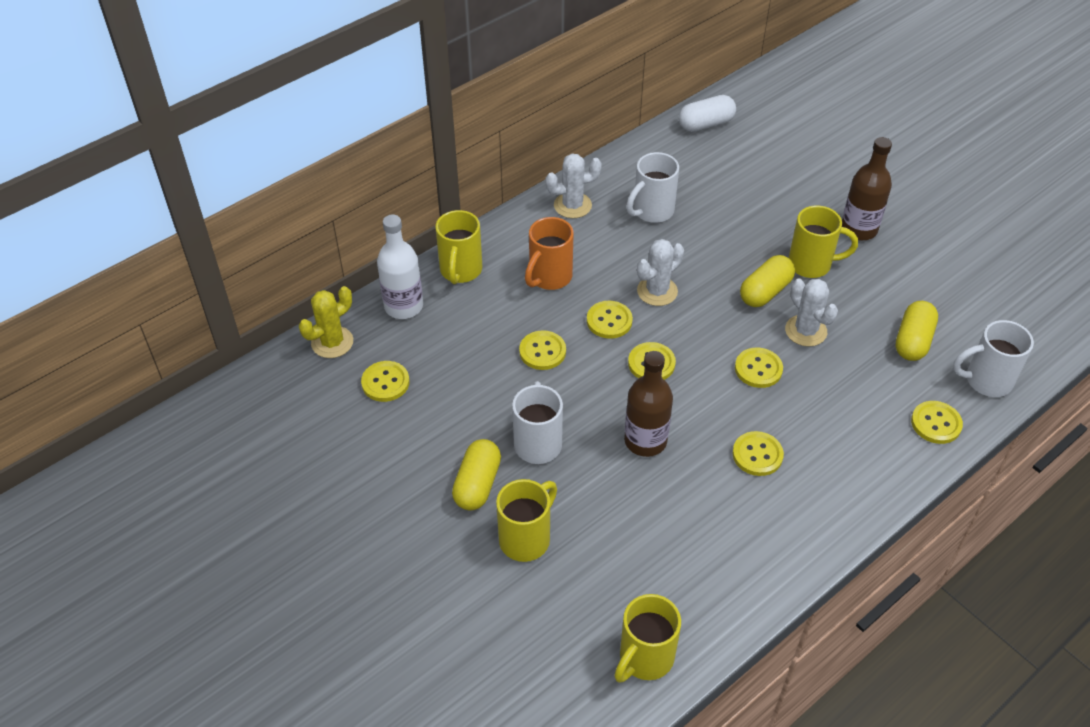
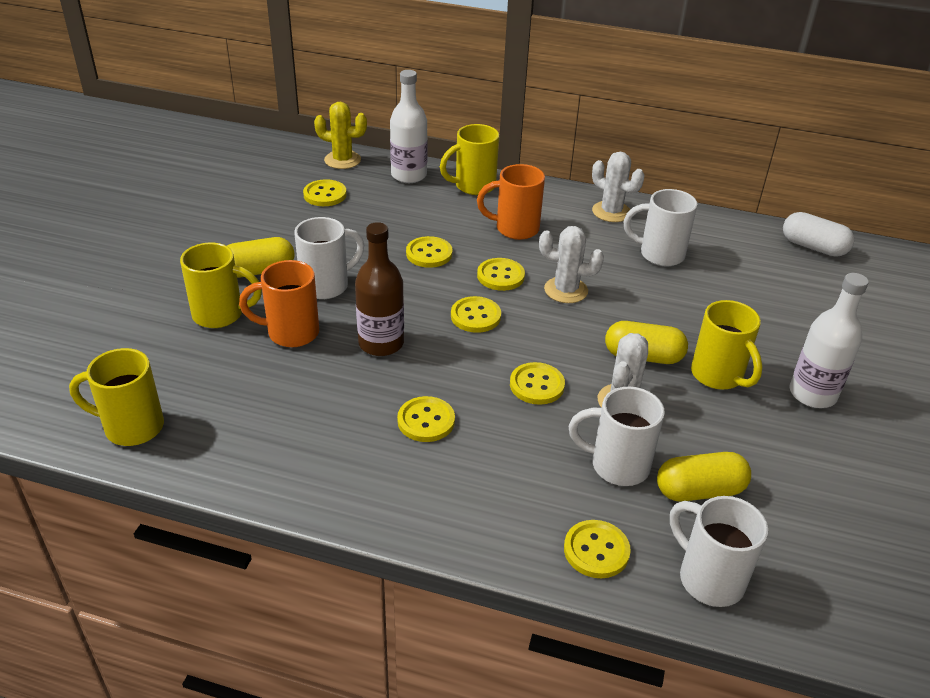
camera: 55 degrees right, 10 degrees down
brown bottle [842,137,892,240] -> white bottle [790,273,869,408]
none -> orange mug [239,260,319,347]
none -> white mug [569,387,665,486]

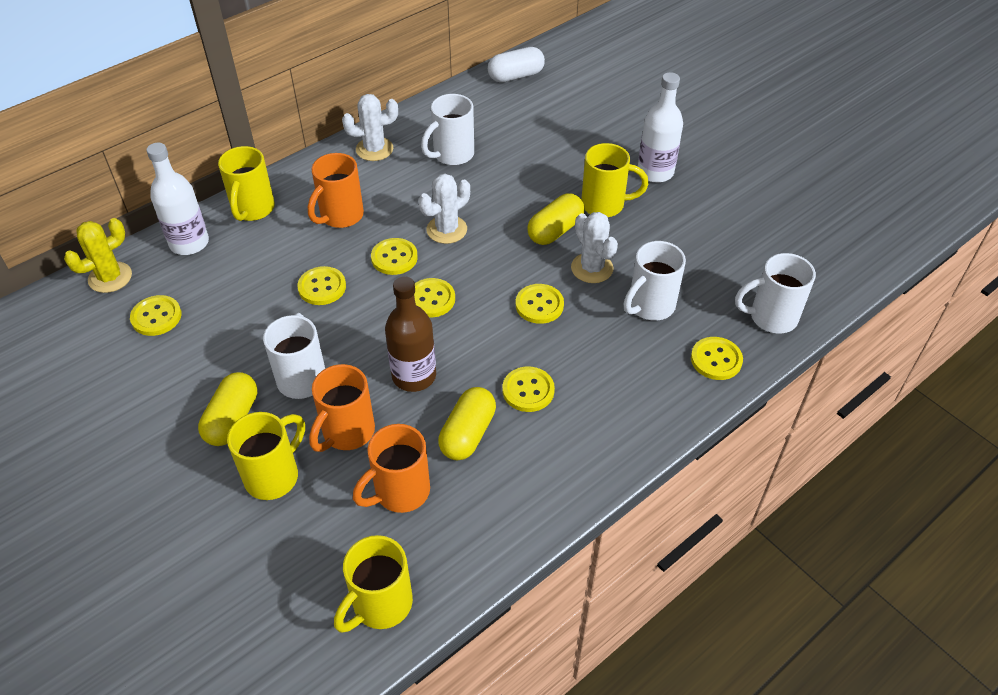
camera: 55 degrees left, 10 degrees up
yellow capsule [657,452,751,502] -> yellow capsule moved to [438,387,496,460]
none -> orange mug [353,424,430,513]

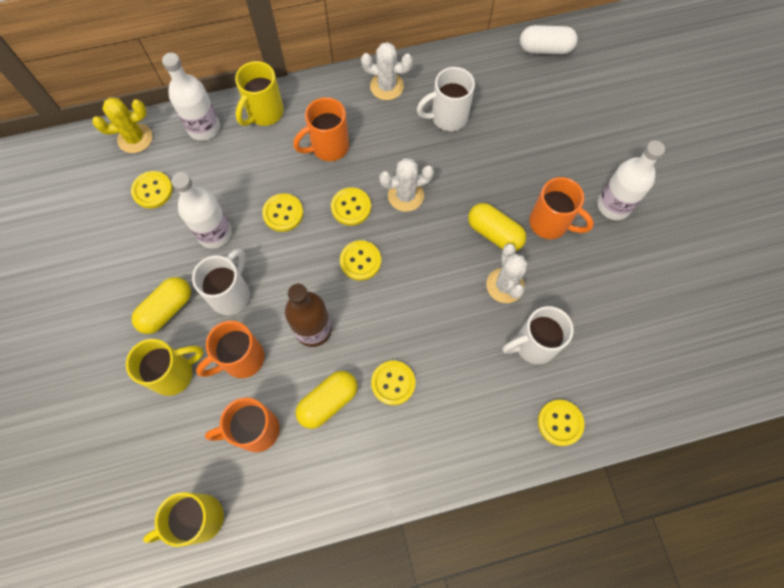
camera: 25 degrees right, 20 degrees up
yellow button [516,284,564,324] -> none
yellow capsule [527,193,585,245] -> yellow capsule turned 60 degrees clockwise [468,203,526,251]
yellow mug [581,143,648,217] -> orange mug [529,177,594,239]
white mug [735,253,816,333] -> none
none -> white bottle [172,172,232,249]

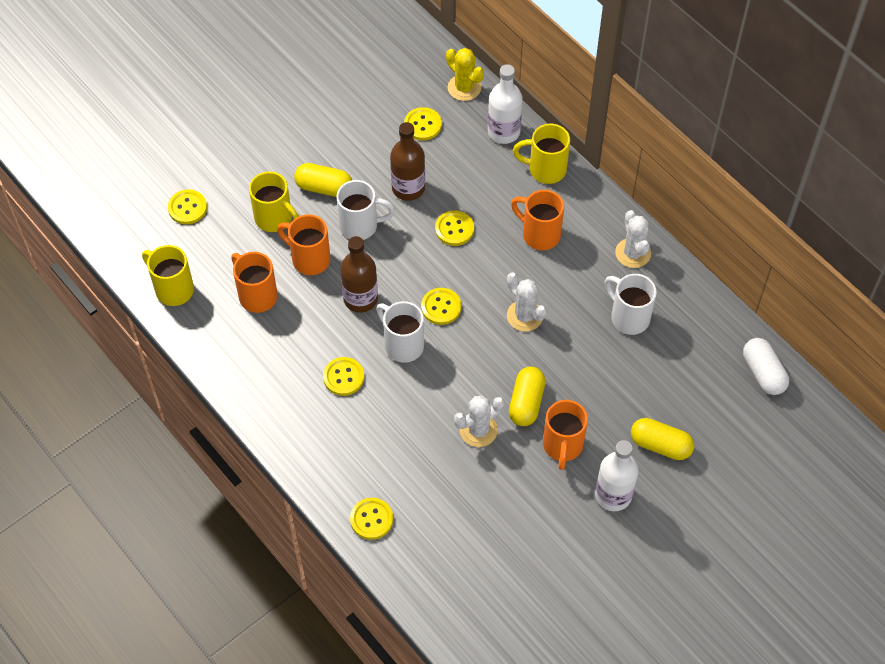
camera: 65 degrees right, 10 degrees down
white bottle [172,172,232,249] -> brown bottle [390,122,425,201]
yellow capsule [295,371,358,429] -> yellow capsule moved to [631,418,694,460]
yellow button [331,187,371,226] -> yellow button moved to [168,189,207,224]
white mug [502,306,574,364] -> white mug moved to [376,301,424,363]

